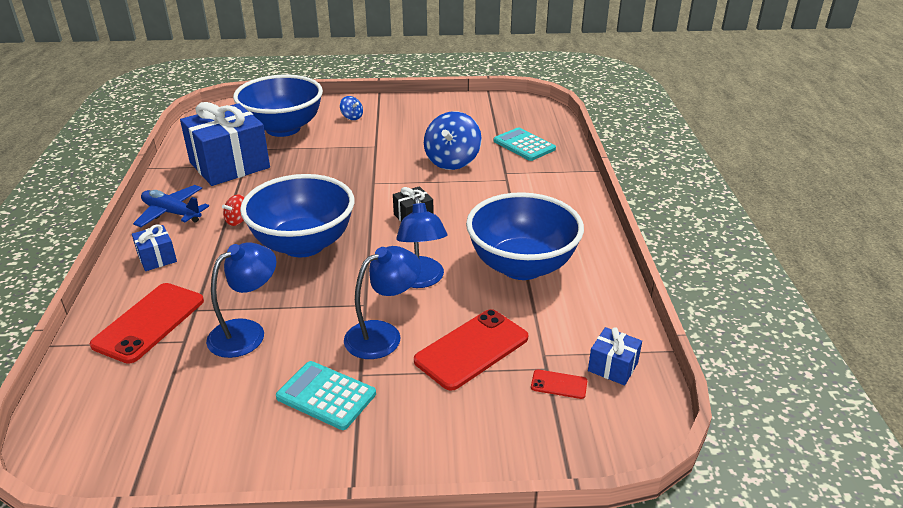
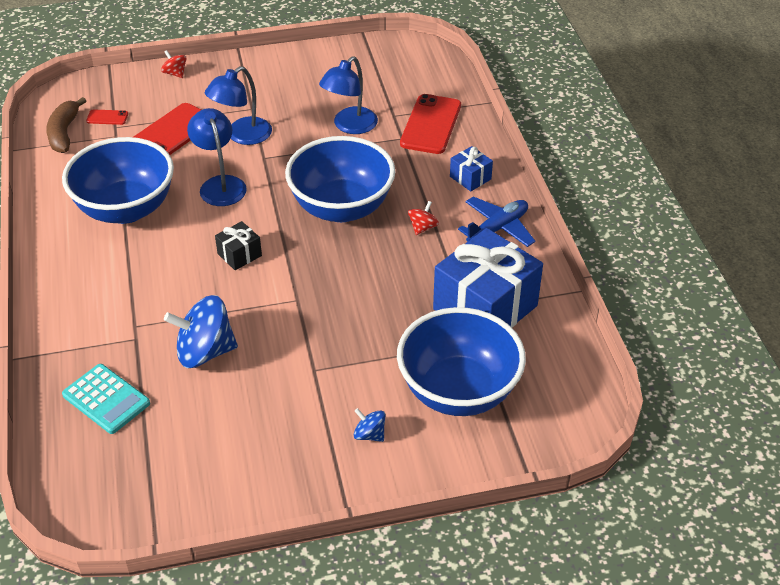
camera: 170 degrees right, 10 degrees up
blue plane [133,185,209,227] -> blue plane turned 60 degrees counterclockwise [458,197,535,247]
turquoise calculator [276,361,376,430] -> none
blue spinning top [424,111,482,170] -> blue spinning top turned 105 degrees counterclockwise [164,295,238,368]
blue gift [588,327,642,386] -> brown banana [46,97,86,153]
none -> red spinning top [161,50,187,78]

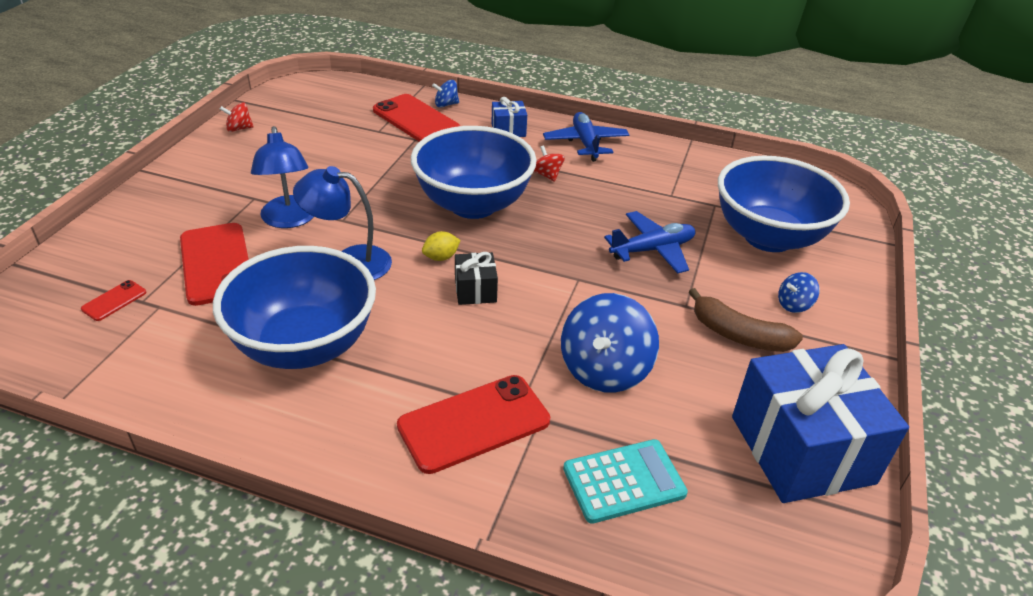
camera: 60 degrees left, 5 degrees down
brown banana [46,97,86,153] -> brown banana moved to [689,288,803,352]
red spinning top [161,50,187,78] -> red spinning top moved to [220,102,254,132]
blue lamp [319,56,378,134] -> none
blue gift [433,228,543,328] -> blue gift moved to [732,344,909,503]
none -> red phone [397,375,550,474]
none -> yellow lemon [422,231,461,261]
none -> blue spinning top [432,80,459,108]
none -> blue plane [604,211,695,274]

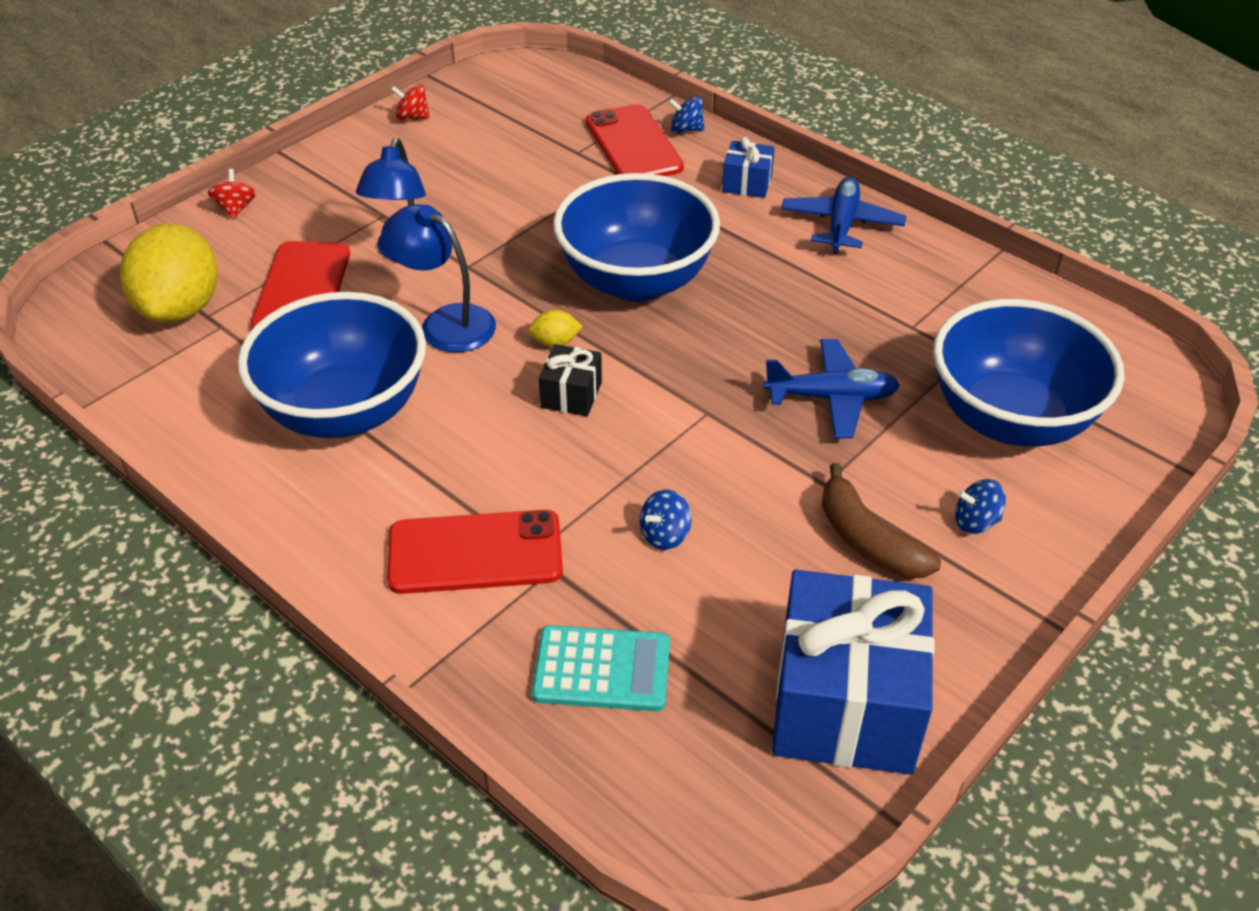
camera: 25 degrees right, 5 degrees up
red phone [81,280,146,321] -> yellow lemon [120,224,218,323]
red spinning top [534,145,565,182] -> red spinning top moved to [208,169,256,219]
blue spinning top [561,293,659,393] -> blue spinning top [640,490,692,550], size x0.48

